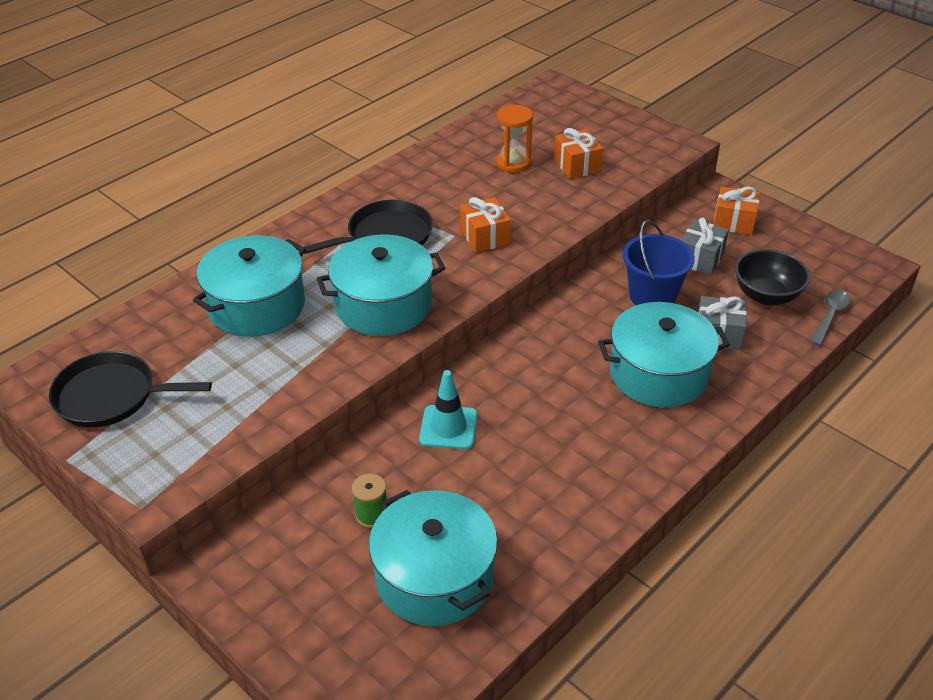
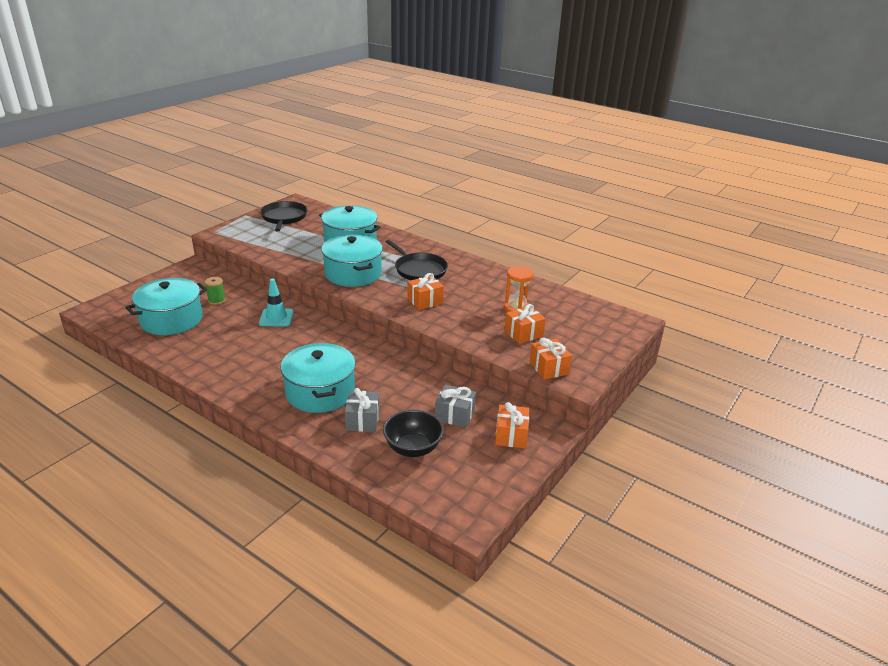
camera: 80 degrees right, 10 degrees down
blue bucket [623,220,695,305] -> none
grey spoon [811,290,850,346] -> none
none -> orange gift [530,338,572,380]

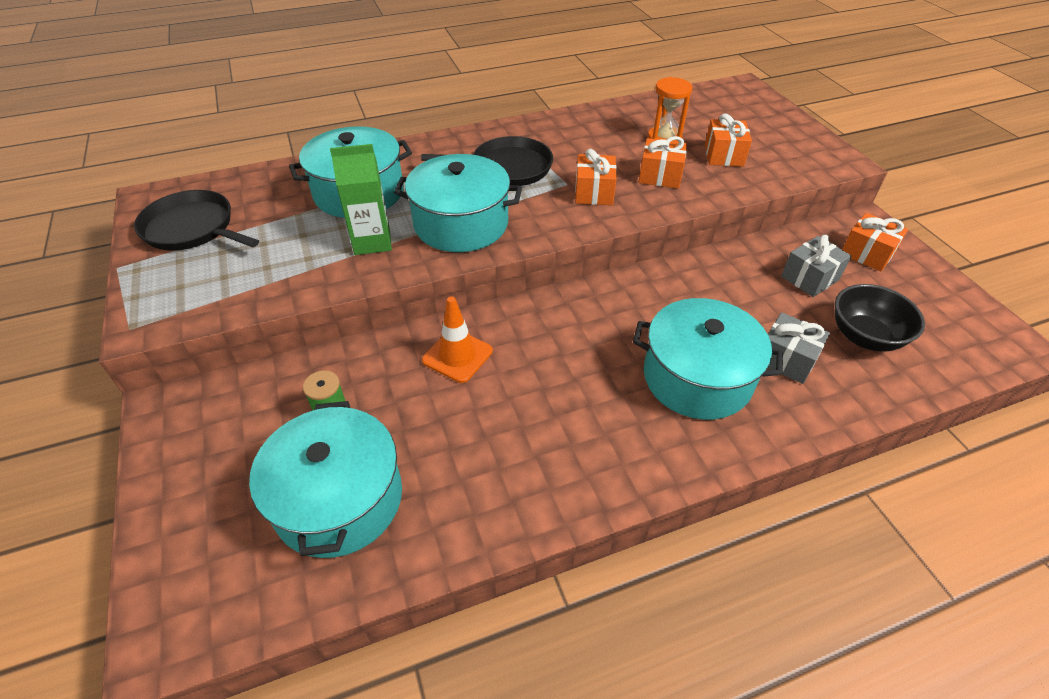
camera: 55 degrees left, 15 degrees up
turquoise traffic cone [259,279,294,326] -> orange traffic cone [422,296,493,383]
orange gift [530,338,572,380] -> orange gift moved to [639,136,687,188]
none -> green carton [330,144,392,255]

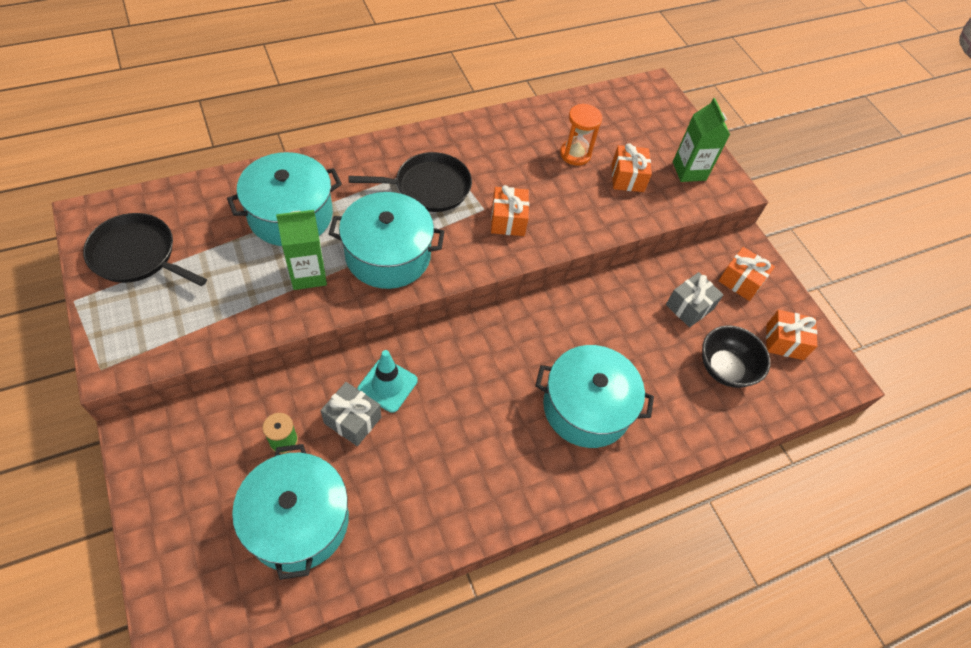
camera: 10 degrees left, 10 degrees up
orange traffic cone [422,296,493,383] -> turquoise traffic cone [357,350,418,413]
orange gift [639,136,687,188] -> orange gift moved to [766,310,817,360]
grey gift [768,312,830,384] -> grey gift moved to [321,382,381,446]
none -> green carton [673,98,730,182]

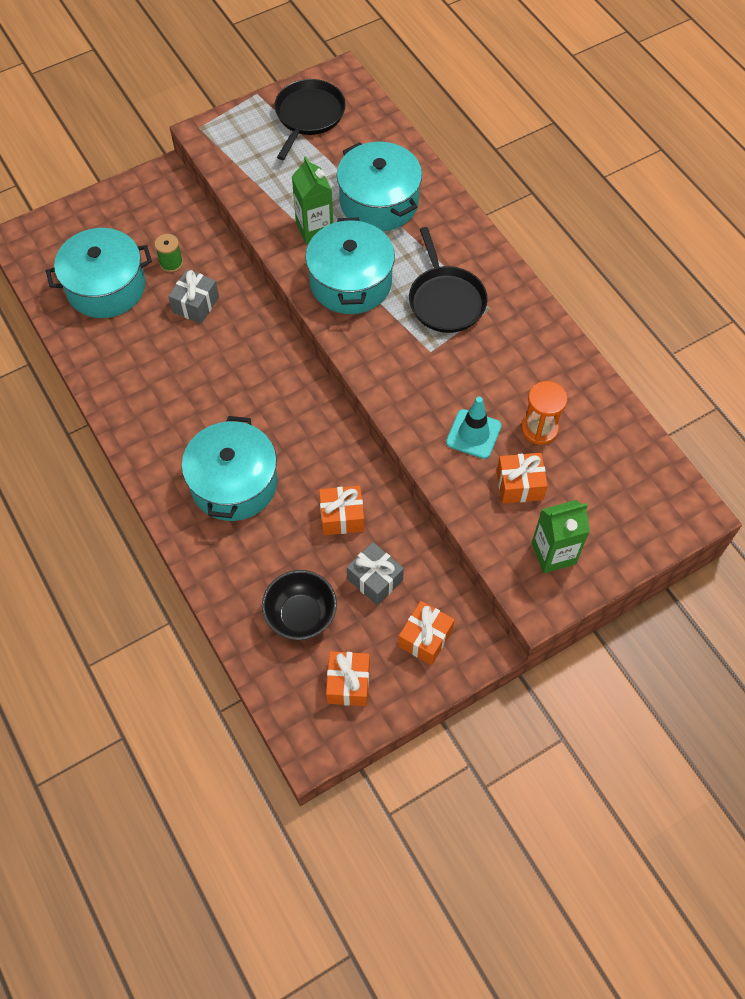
camera: 90 degrees right, 5 degrees up
turquoise traffic cone [357,350,418,413] -> turquoise traffic cone moved to [446,397,502,459]
orange gift [491,185,529,236] -> orange gift moved to [319,486,364,535]

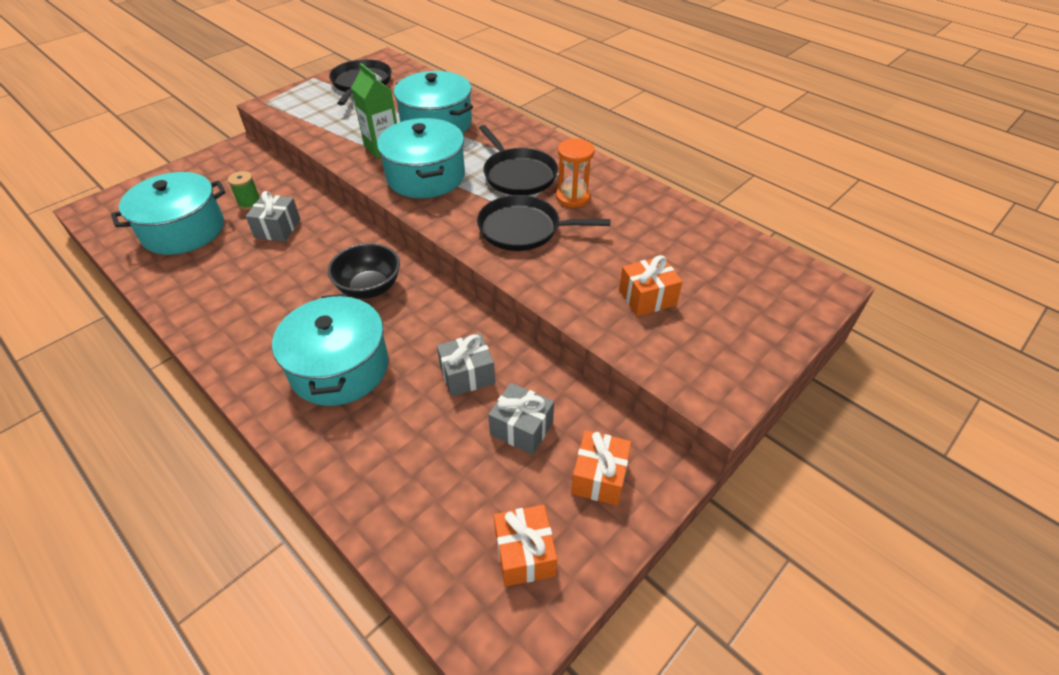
camera: 15 degrees left, 15 degrees down
black bowl [262,570,337,640] -> black bowl moved to [328,243,400,299]
orange gift [319,486,364,535] -> grey gift [437,333,495,396]
turquoise traffic cone [446,397,502,459] -> none
orange hourglass [521,381,568,445] -> orange hourglass moved to [556,139,595,208]
green carton [532,500,590,573] -> none
none -> black pan [477,195,611,251]

